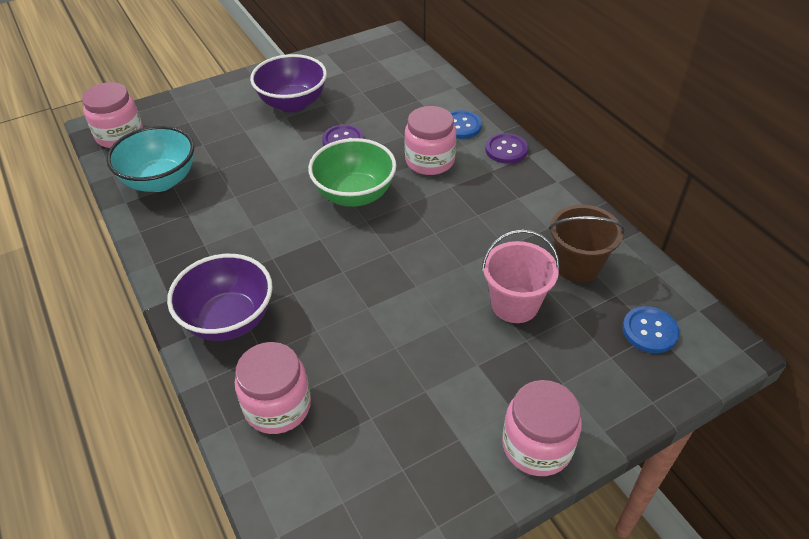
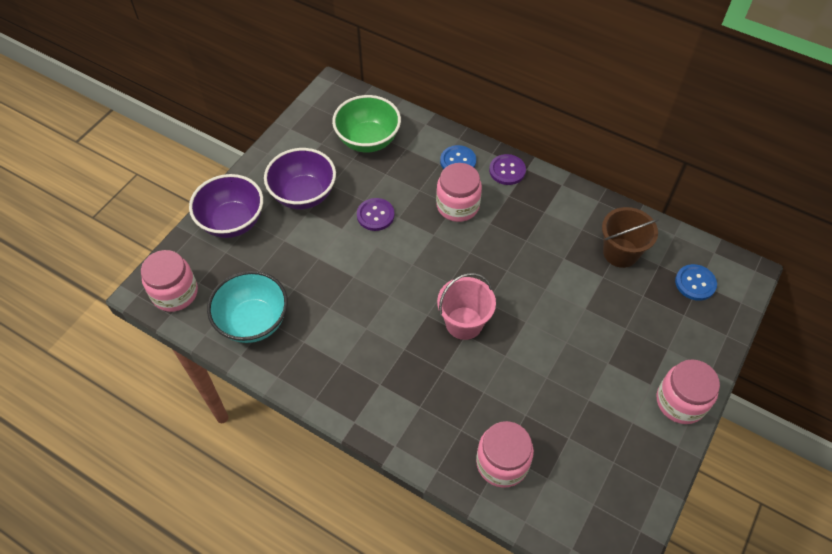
camera: 30 degrees left, 10 degrees up
purple bowl [167,254,273,341] -> purple bowl moved to [189,174,263,238]
green bowl [308,138,397,207] -> green bowl moved to [332,95,401,152]
pink bucket [481,229,560,323] -> pink bucket moved to [437,273,496,340]

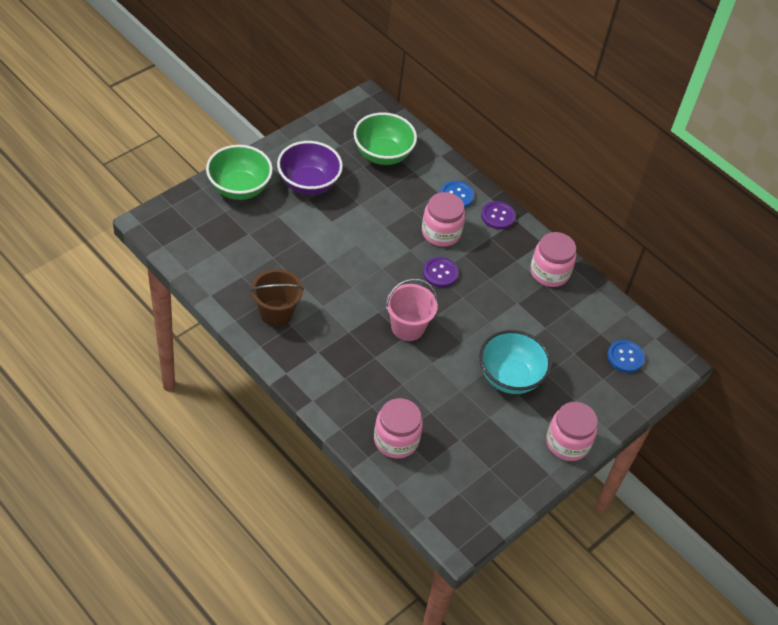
camera: 10 degrees right, 5 degrees down
pink jar [141,250,198,312] -> pink jar moved to [530,232,576,287]
purple bowl [189,174,263,238] -> green bowl [206,145,273,200]
turquoise bowl [207,271,288,343] -> turquoise bowl moved to [479,330,551,394]
purple button [357,198,395,231] -> purple button moved to [423,257,459,287]
brown bucket [602,207,659,268] -> brown bucket moved to [250,269,304,326]

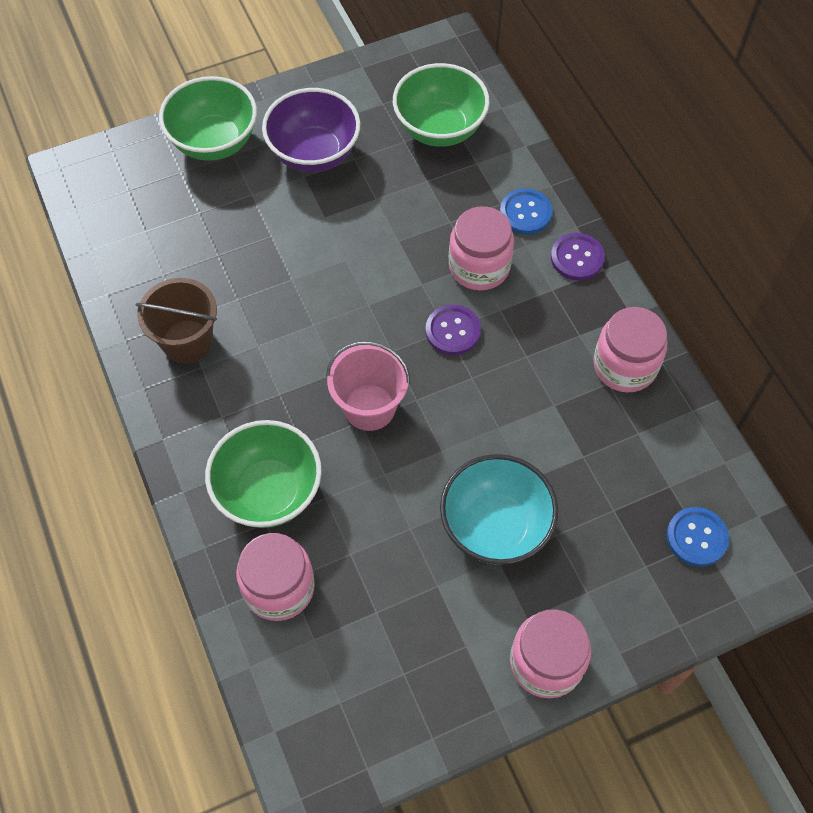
camera: 25 degrees right, 10 degrees up
none -> green bowl [205,420,322,528]

